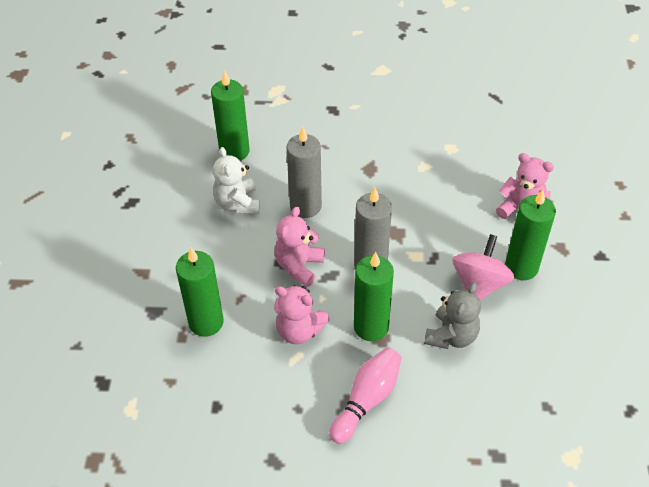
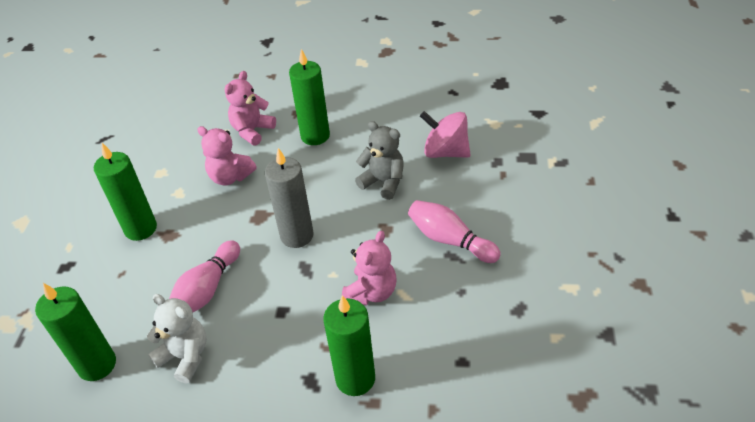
camera: 85 degrees left, 5 degrees down
white teddy bear [213,147,260,214] -> white teddy bear turned 135 degrees counterclockwise [147,294,207,384]
pink teddy bear [275,206,325,287] -> pink teddy bear moved to [197,126,257,185]
grey candle [286,127,322,218] -> pink bowling pin [169,240,240,312]
green candle [354,252,394,341] -> green candle moved to [94,143,157,241]
pink spinning top [453,234,514,300] -> pink spinning top moved to [420,111,471,158]

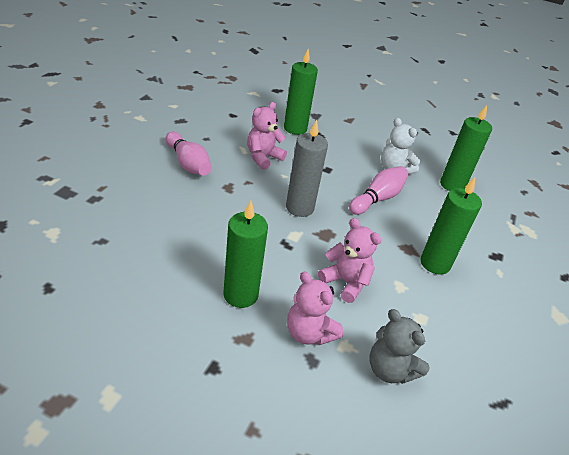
camera: 170 degrees left, 5 degrees down
pink teddy bear [224,71,276,146] -> pink teddy bear turned 90 degrees clockwise [287,271,343,345]
grey teddy bear [355,121,404,200] -> grey teddy bear moved to [369,309,430,384]
pink spinning top [420,111,471,158] -> none

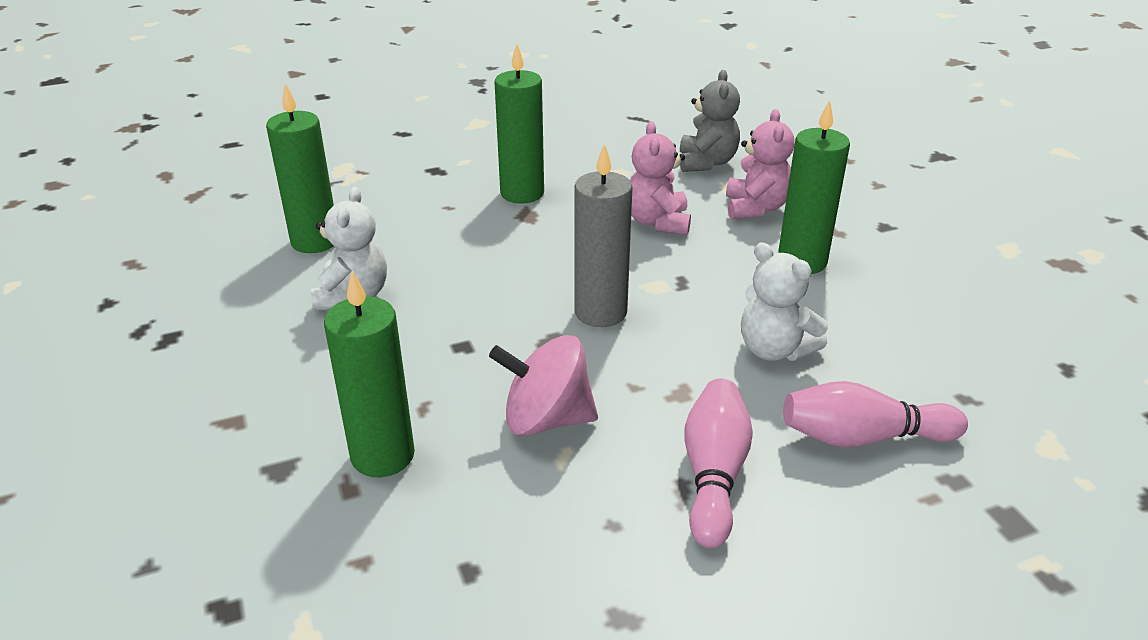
camera: 130 degrees left, 5 degrees down
pink teddy bear [247,102,287,170] -> pink spinning top [489,335,598,436]
pink bowling pin [349,166,409,215] -> pink bowling pin moved to [783,381,968,447]
none -> white teddy bear [741,242,828,361]

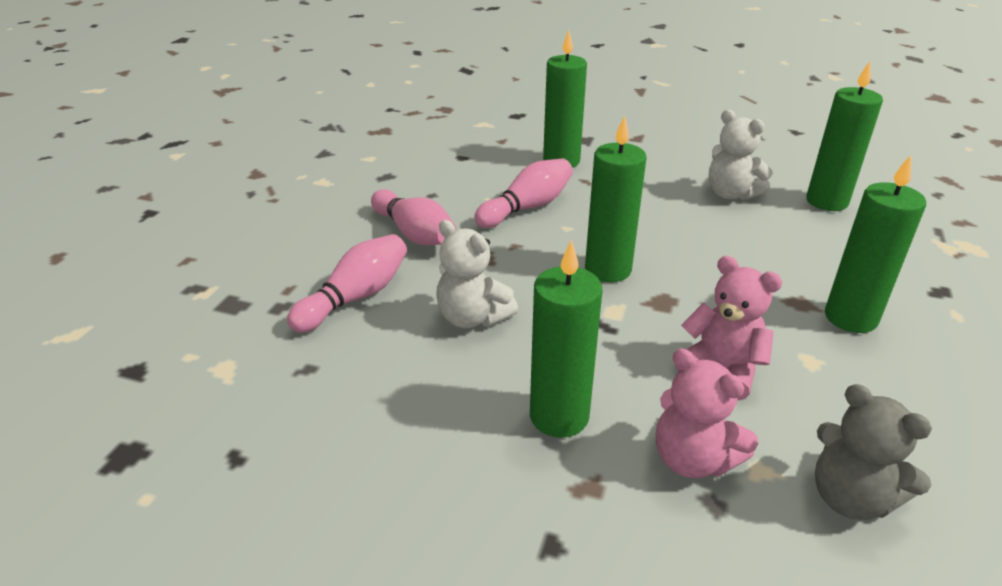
camera: 130 degrees right, 0 degrees up
pink spinning top [489,335,598,436] -> pink bowling pin [475,158,573,228]
grey candle [574,143,633,327] -> green candle [585,115,646,282]
white teddy bear [741,242,828,361] -> white teddy bear turned 135 degrees counterclockwise [436,220,518,328]

